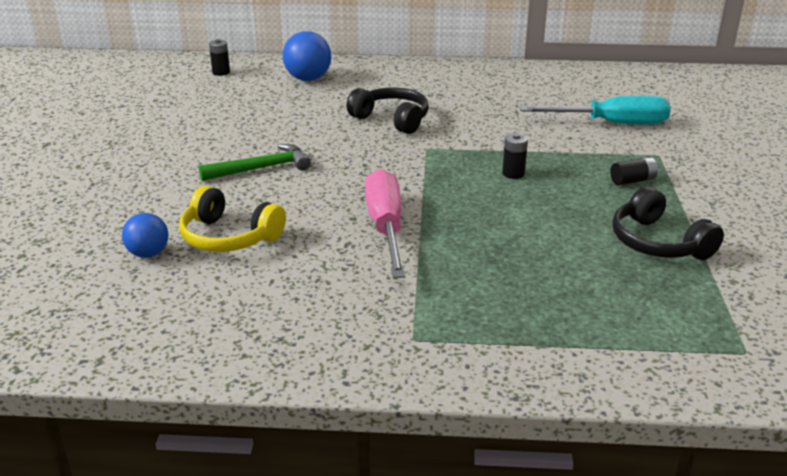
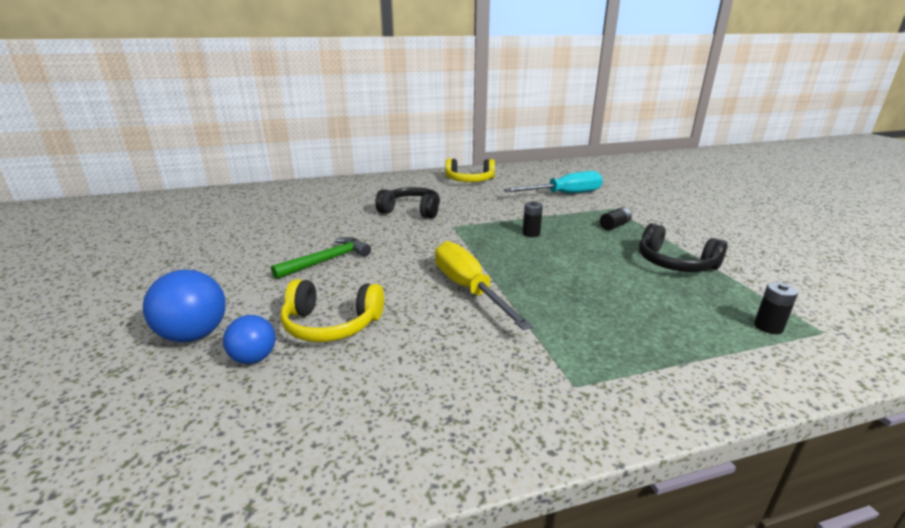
camera: 20 degrees left, 5 degrees down
black battery [209,39,230,76] -> black battery moved to [754,282,798,334]
blue ball [282,31,331,81] -> blue ball moved to [143,270,226,342]
pink screwdriver [365,169,405,278] -> yellow screwdriver [435,241,533,330]
none -> yellow headphones [445,158,495,182]

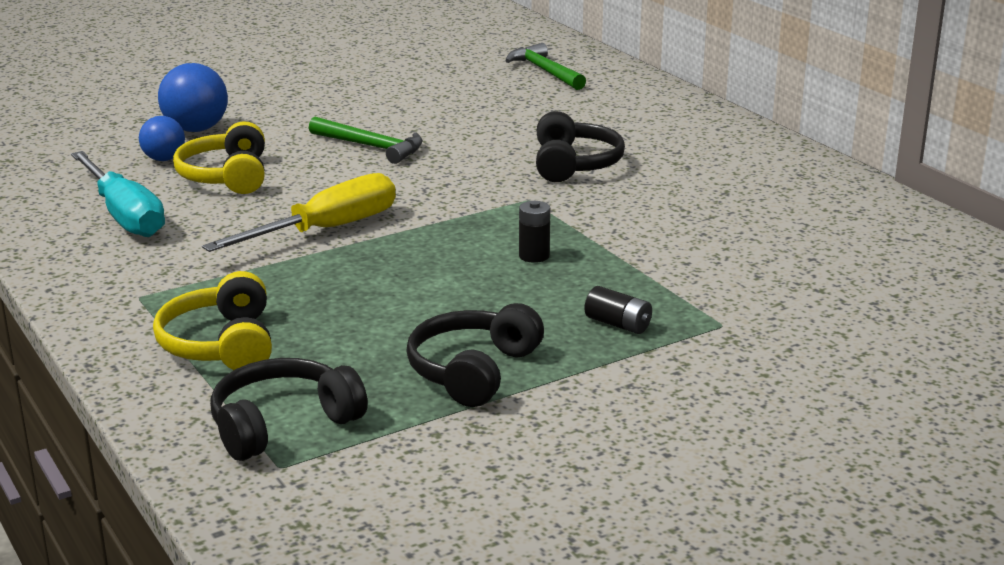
camera: 75 degrees right, 0 degrees up
yellow headphones [445,158,495,182] -> yellow headphones moved to [153,271,272,370]
turquoise screwdriver [504,171,603,193] -> turquoise screwdriver moved to [71,151,165,237]
black battery [754,282,798,334] -> black headphones [210,358,368,461]
none -> green hammer [505,43,586,90]

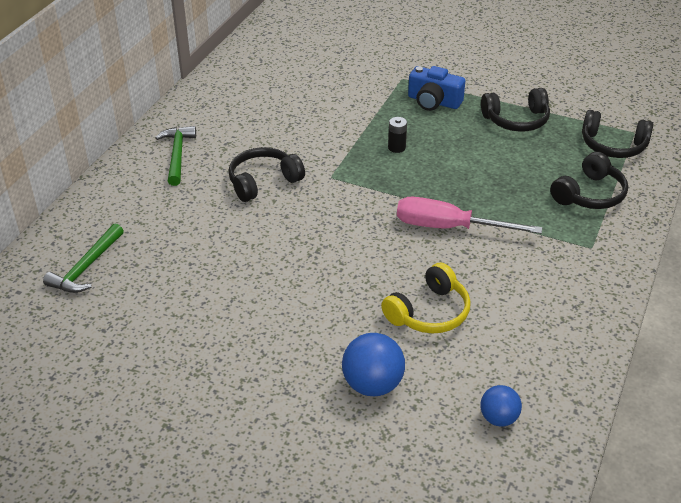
camera: 125 degrees left, 15 degrees up
turquoise screwdriver [71,151,165,237] -> none
blue ball [139,116,185,161] -> blue ball moved to [480,385,522,427]
yellow headphones [153,271,272,370] -> black headphones [550,152,628,209]
yellow screwdriver [202,173,396,252] -> pink screwdriver [397,197,542,234]
green hammer [309,117,423,164] -> green hammer moved to [155,126,196,186]
black battery [584,286,652,334] -> blue camera [408,66,466,111]

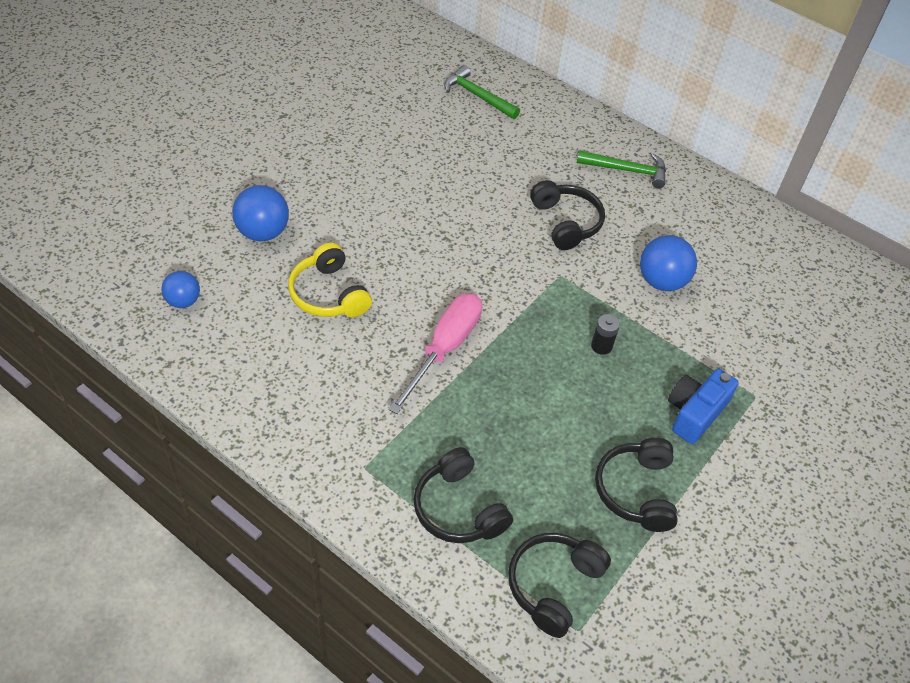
camera: 100 degrees right, 10 degrees up
none -> blue ball [640,235,697,291]

